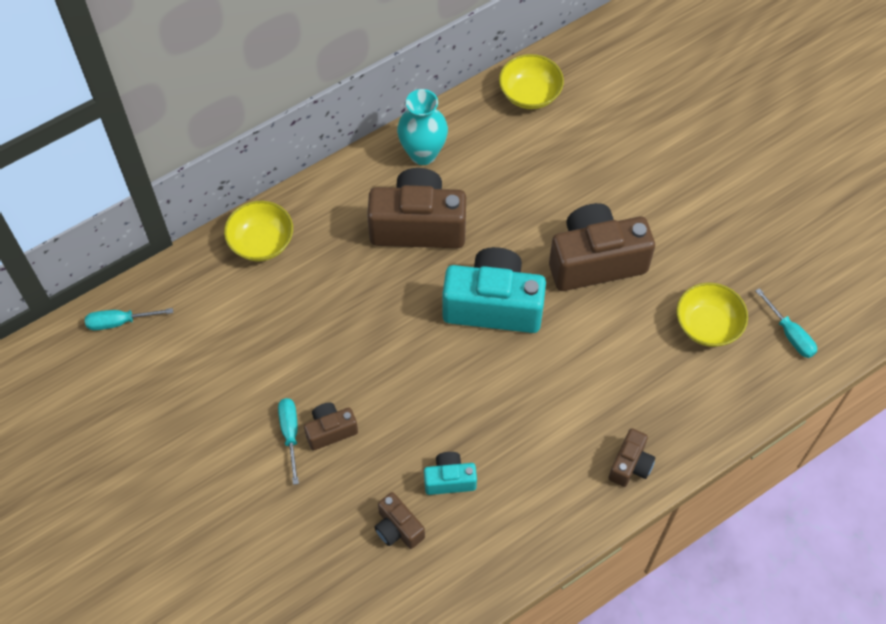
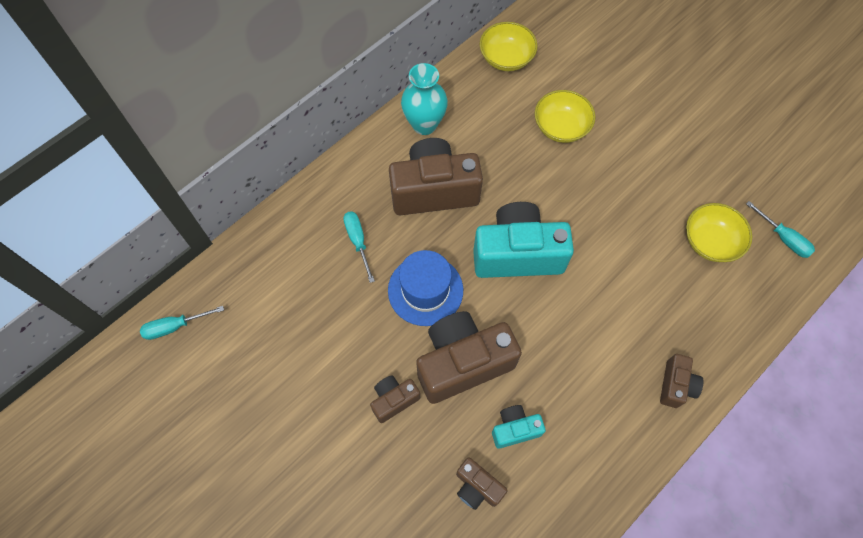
camera: 10 degrees left, 5 degrees up
yellow bowl [224,201,293,261] -> yellow bowl moved to [535,90,595,143]
turquoise screwdriver [278,398,299,485] -> turquoise screwdriver moved to [343,212,375,283]
brown camera [549,203,655,291] -> brown camera moved to [416,311,522,404]
none -> blue hat [388,250,463,326]

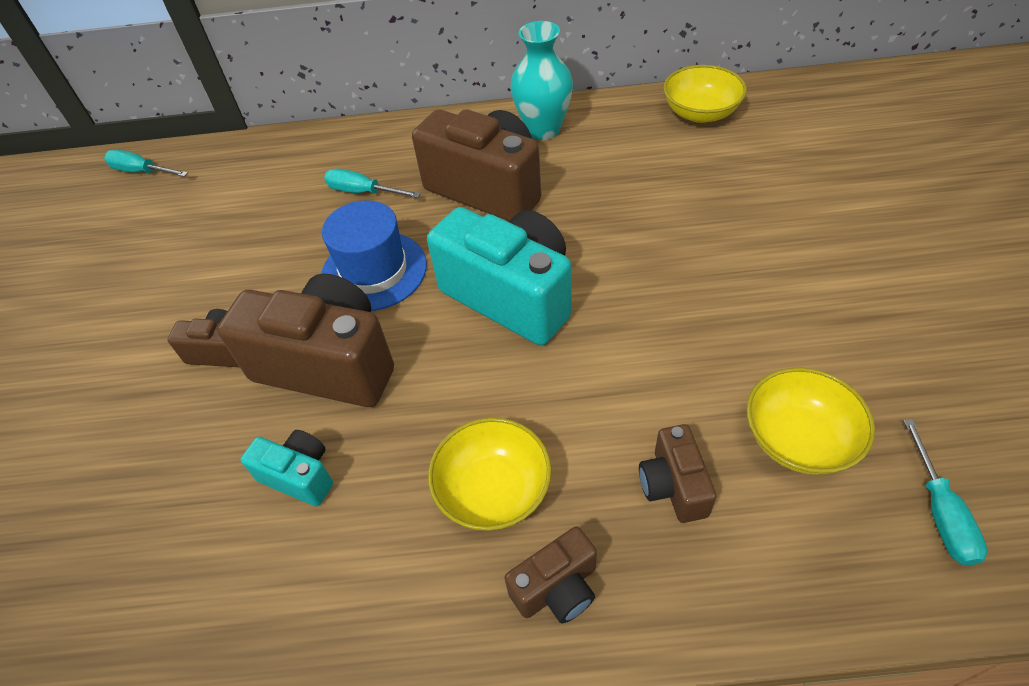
camera: 45 degrees right, 15 degrees down
turquoise screwdriver [343,212,375,283] -> turquoise screwdriver turned 90 degrees counterclockwise [324,169,421,198]
brown camera [456,457,508,510] -> brown camera moved to [639,424,717,523]
yellow bowl [535,90,595,143] -> yellow bowl moved to [428,418,551,531]

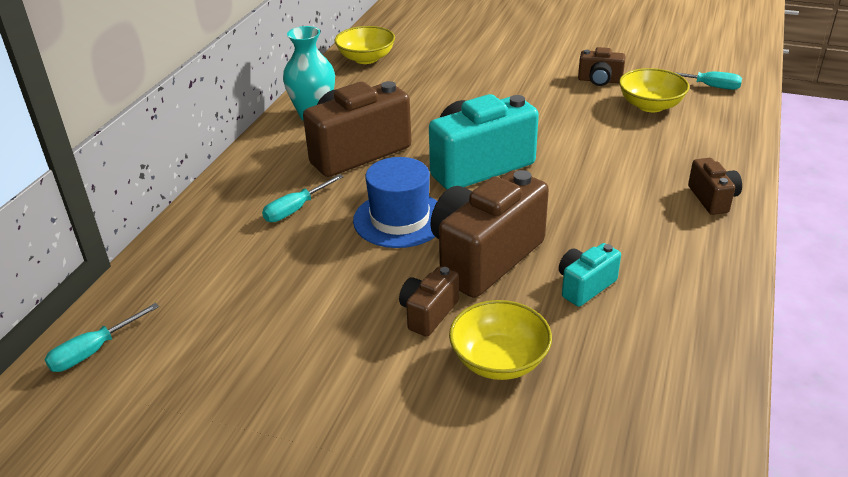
camera: 70 degrees left, 15 degrees down
yellow bowl [428,418,551,531] -> yellow bowl moved to [449,300,552,380]
brown camera [639,424,717,523] -> brown camera moved to [578,47,626,86]

